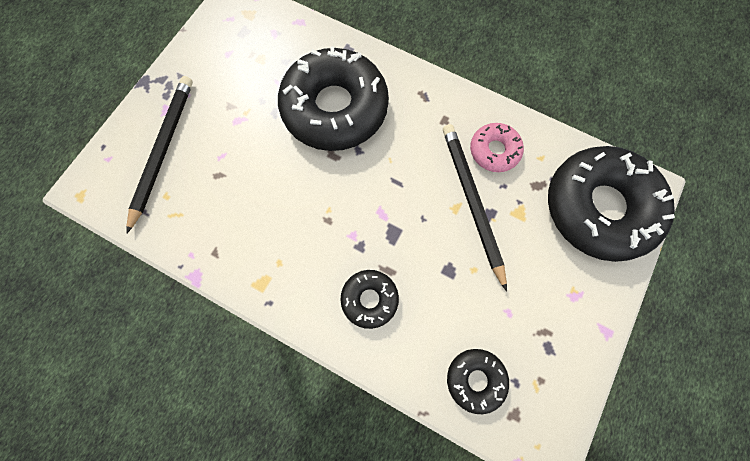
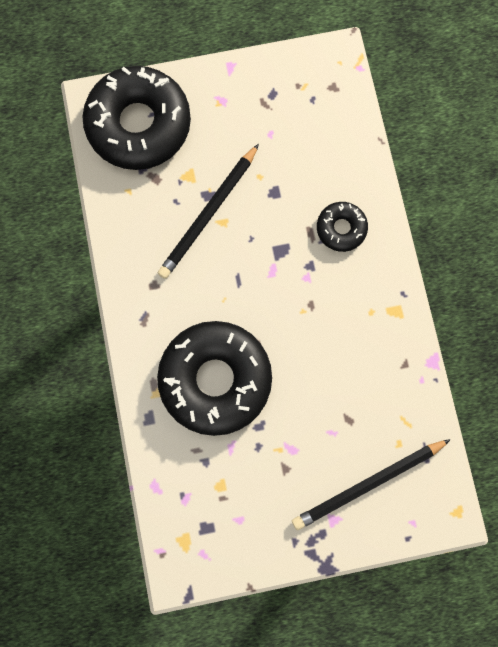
camera: 130 degrees left, 5 degrees up
black donut [447,349,509,414] -> none
pink donut [470,123,524,172] -> none

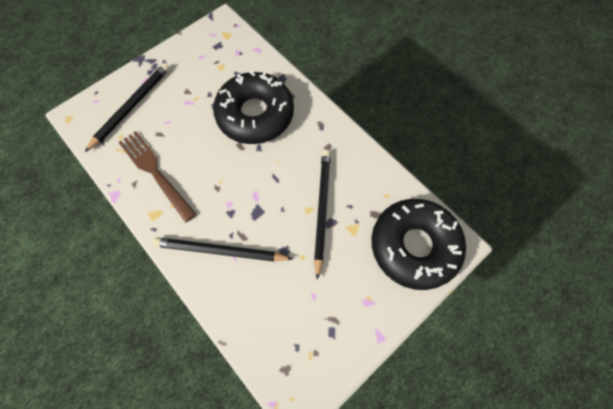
camera: 150 degrees right, 10 degrees down
black donut [317,202,368,252] -> black pencil [153,237,293,261]
none -> brown fork [118,131,197,223]

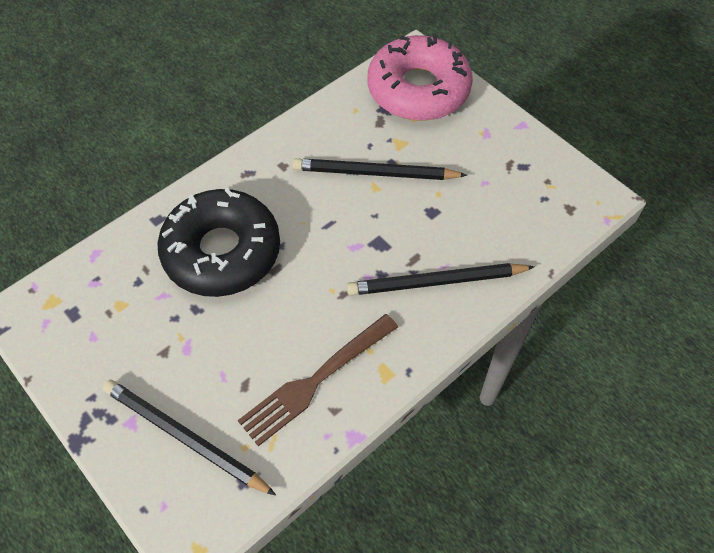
camera: 90 degrees left, 10 degrees down
black pencil [153,237,293,261] -> black pencil turned 75 degrees clockwise [347,263,534,295]
black donut [371,199,466,290] -> pink donut [367,35,473,121]

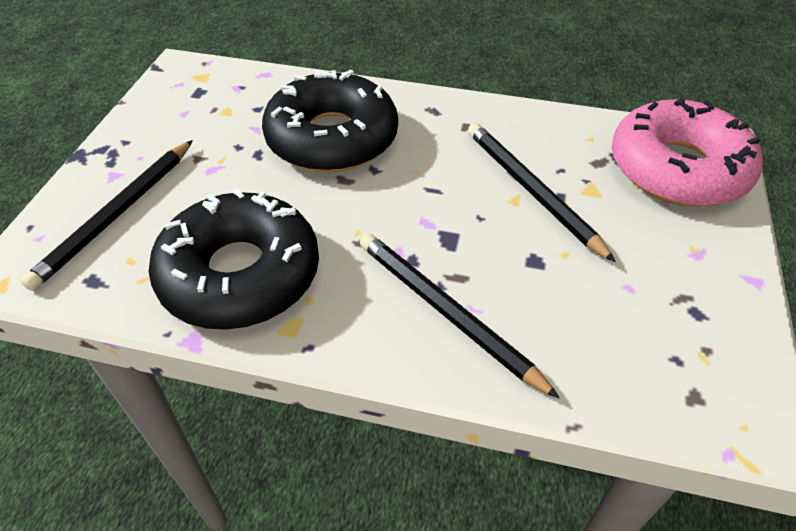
camera: 55 degrees right, 10 degrees down
black pencil [103,380,276,496] -> black pencil turned 150 degrees counterclockwise [21,140,193,291]
brown fork [238,314,398,446] -> black donut [149,188,319,330]

